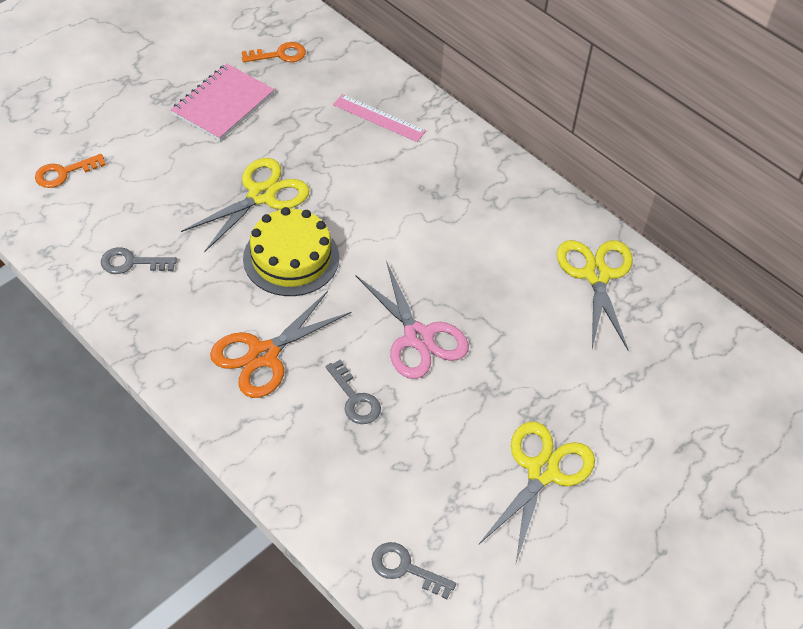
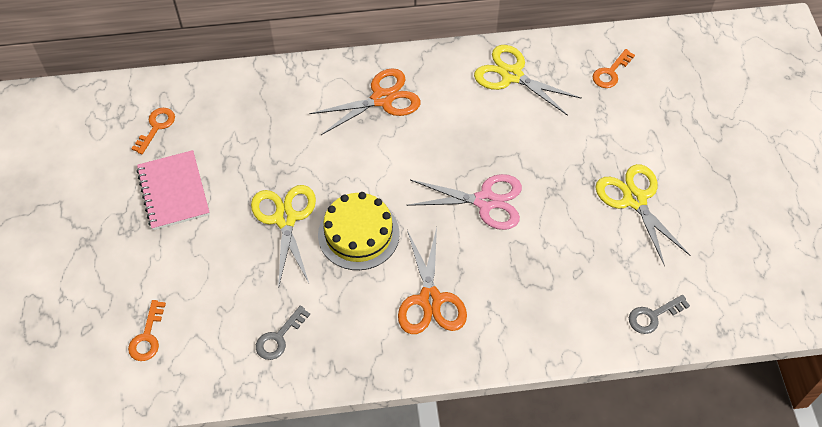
camera: 50 degrees left, 5 degrees up
grey key [326,359,381,424] -> none
pink ruler [333,94,426,142] -> none
none -> orange scissors [310,68,421,135]
none -> orange key [593,49,635,88]

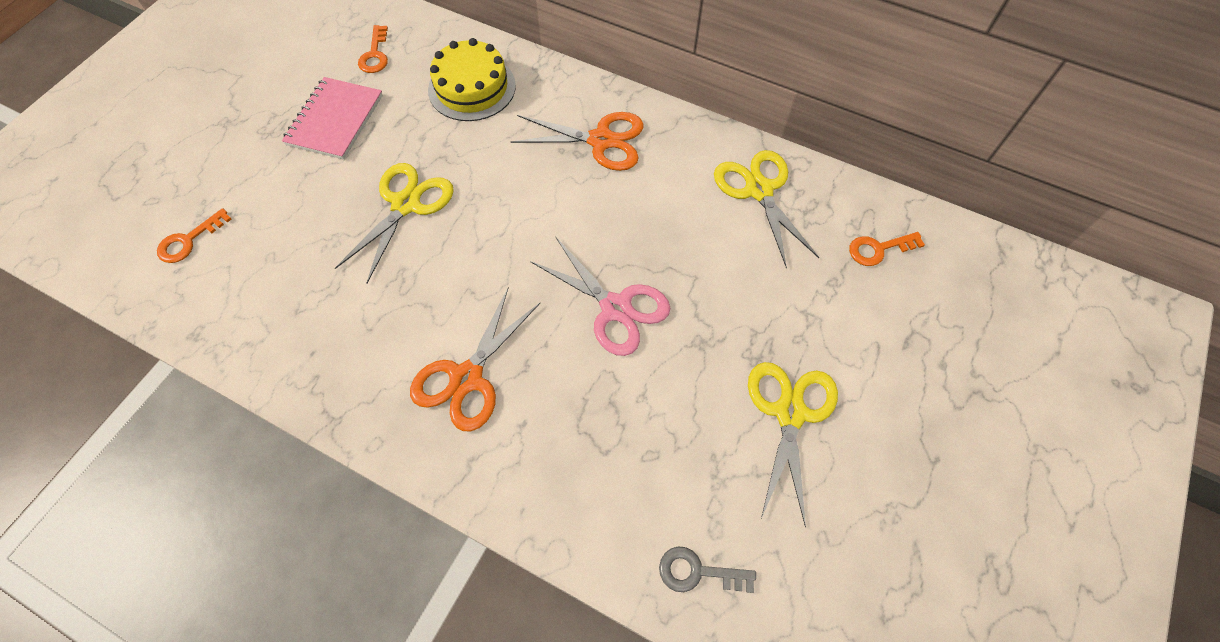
camera: 35 degrees right, 5 degrees up
orange key [131,108,175,154] -> orange key turned 120 degrees clockwise [358,25,388,73]
grey key [256,305,310,360] -> none
yellow cake [318,192,400,270] -> yellow cake moved to [428,38,516,121]

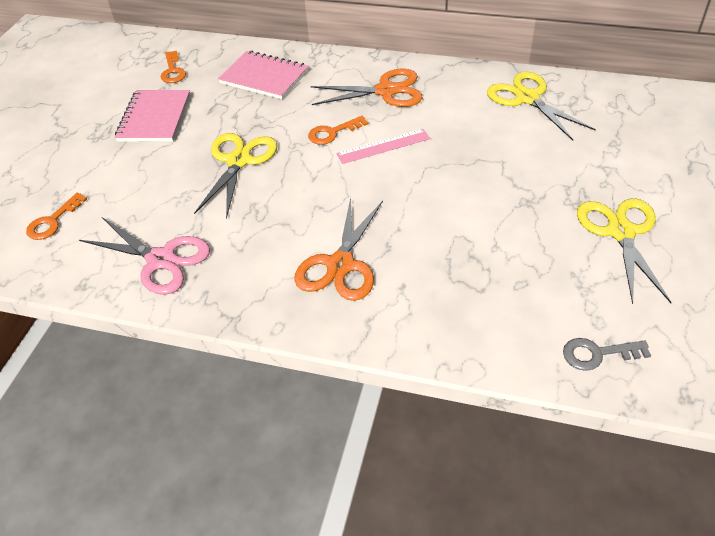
camera: 10 degrees left, 15 degrees down
yellow cake [428,38,516,121] -> pink notebook [218,51,309,99]
pink scissors [530,238,670,356] -> pink scissors moved to [79,217,210,295]
orange key [849,232,925,266] -> orange key moved to [308,116,368,145]
none -> pink ruler [336,129,430,164]

